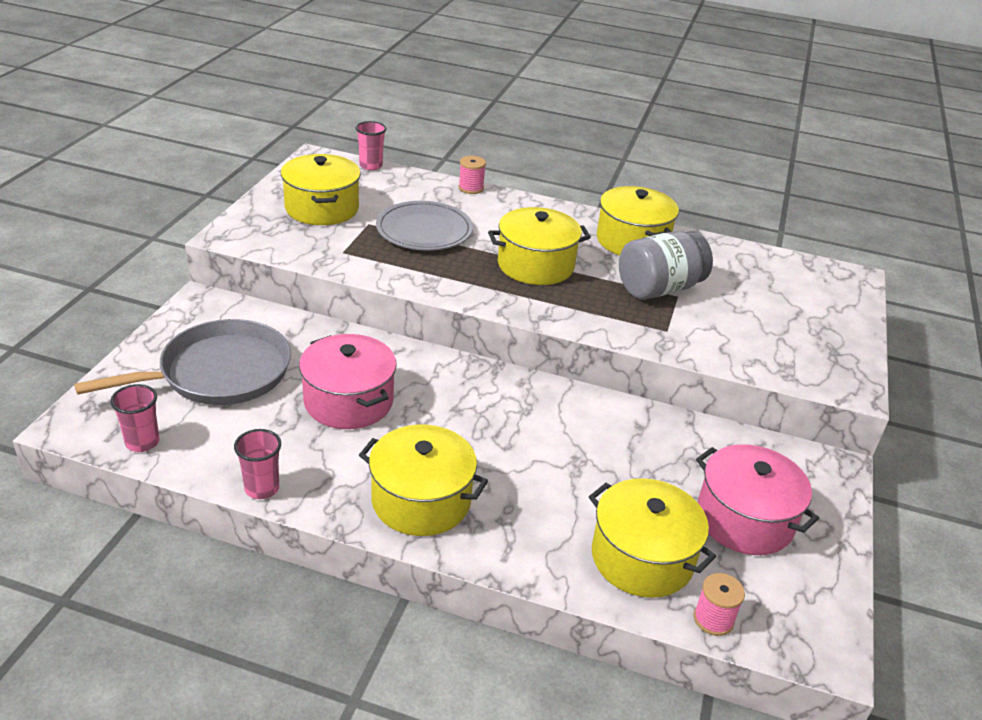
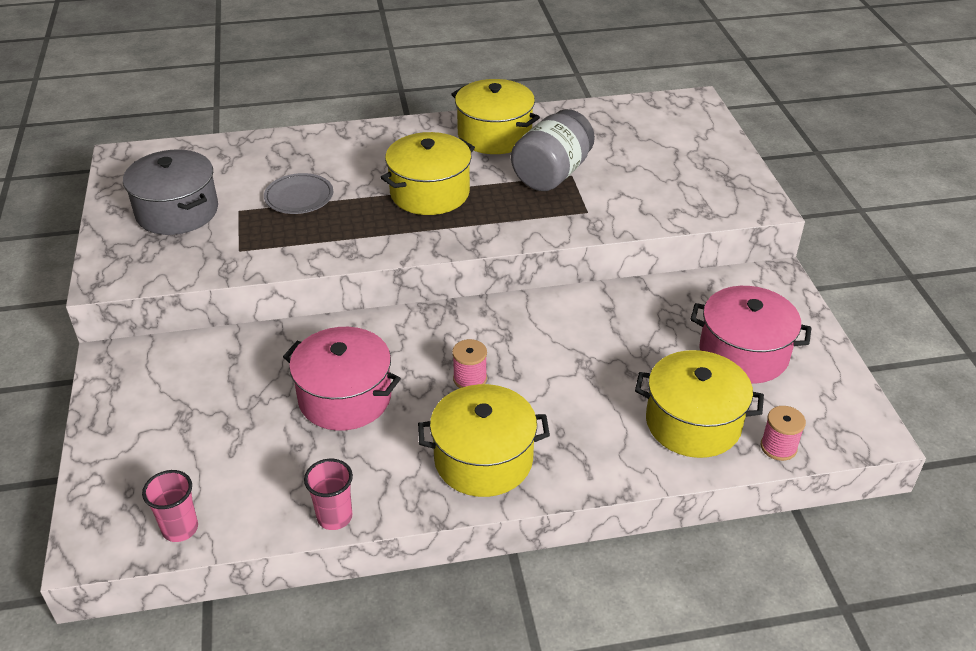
camera: 25 degrees left, 5 degrees up
grey pan [74,319,291,405] -> none
yellow pot [281,154,361,225] -> grey pot [123,149,218,235]
pink cup [356,121,386,170] -> none
grey plate [376,201,473,251] -> grey plate [264,173,333,214], size x0.66
pink spool [458,156,486,194] -> pink spool moved to [452,339,487,388]

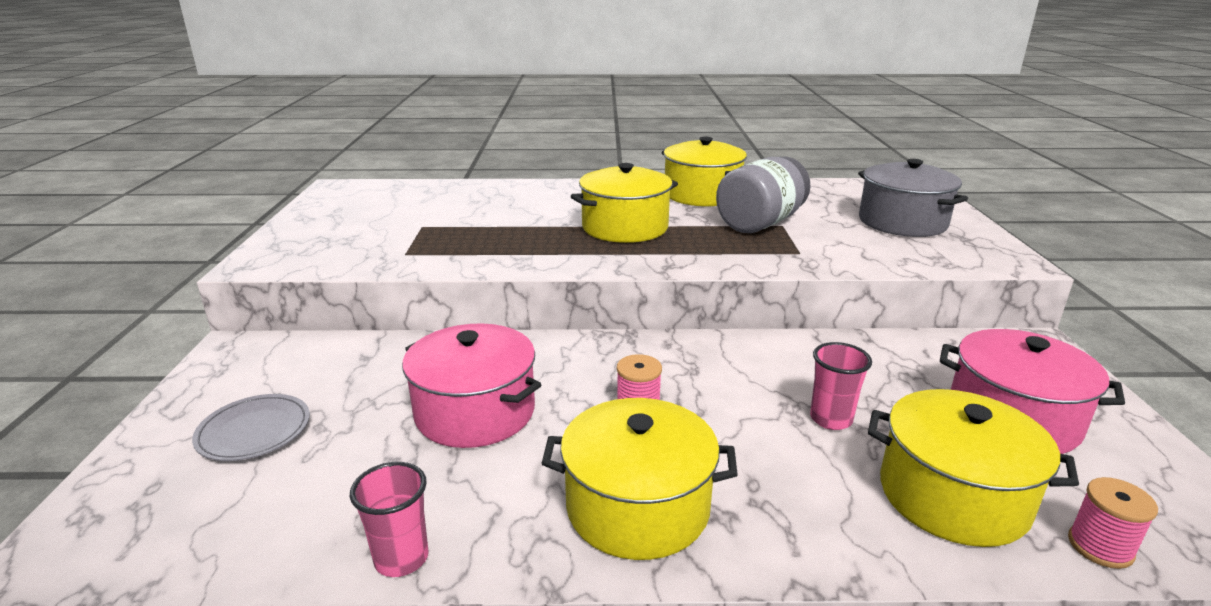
camera: 10 degrees right, 15 degrees down
grey pot [123,149,218,235] -> grey pot moved to [858,159,968,237]
pink cup [142,470,198,542] -> pink cup moved to [810,342,872,430]
grey plate [264,173,333,214] -> grey plate moved to [192,394,310,461]

